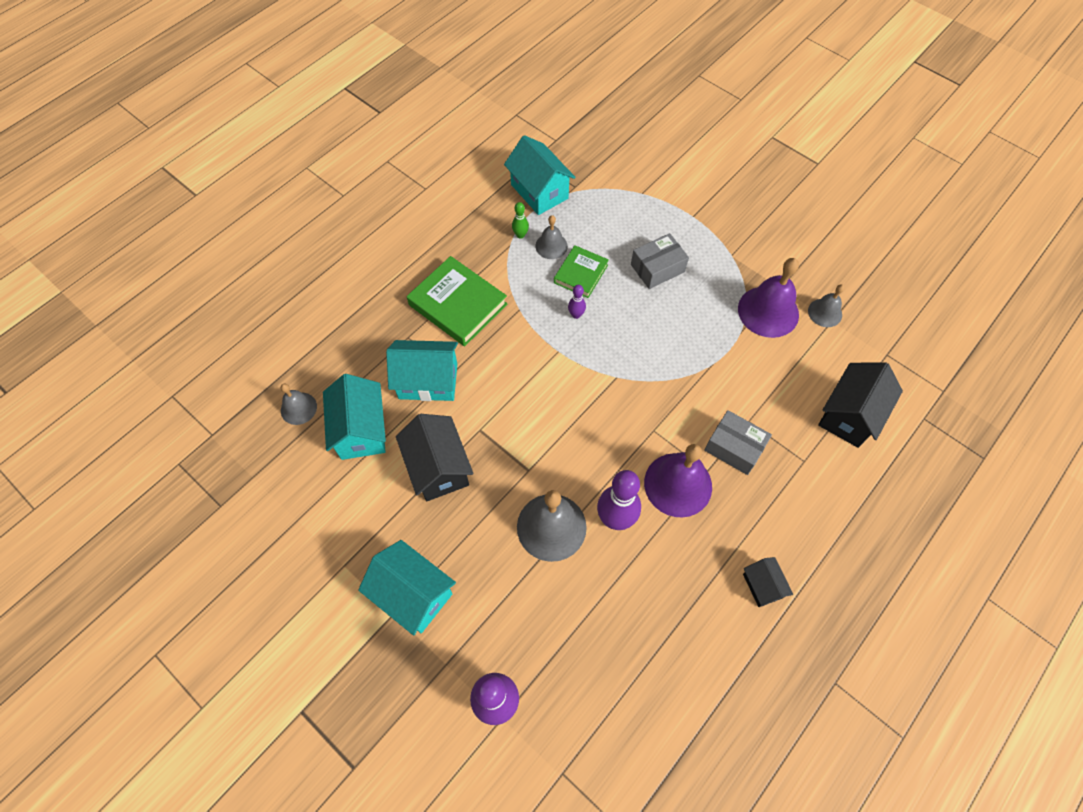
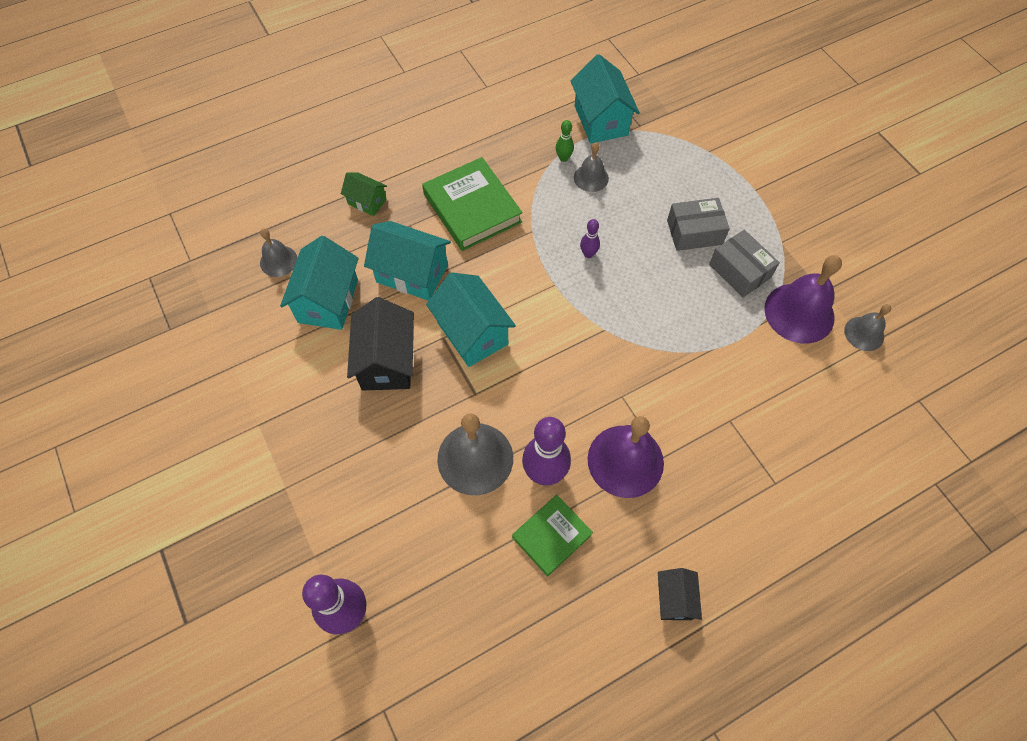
camera: 20 degrees right, 0 degrees up
turquoise house [358,540,456,635] -> turquoise house moved to [426,272,516,367]
green book [554,245,609,298] -> green book moved to [512,495,593,577]
grey box [704,410,772,475] -> grey box moved to [709,230,780,298]
black house [818,362,903,448] -> none
none -> green house [341,172,387,216]

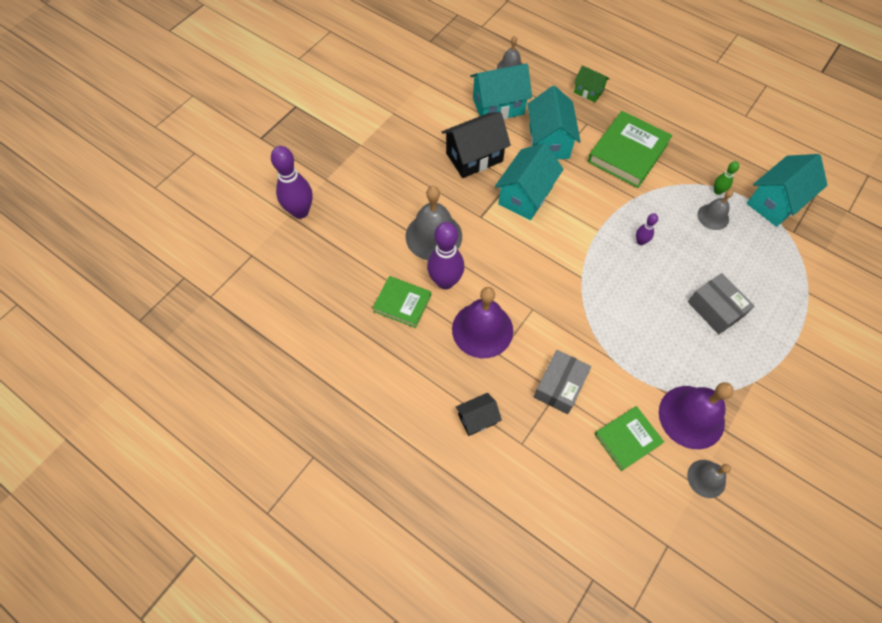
camera: 65 degrees right, 0 degrees up
green house [341,172,387,216] -> green house turned 60 degrees counterclockwise [574,65,609,102]
black house [658,568,702,620] -> black house moved to [456,393,502,436]
grey box [709,230,780,298] -> grey box moved to [534,350,591,414]
none -> green book [594,406,664,471]

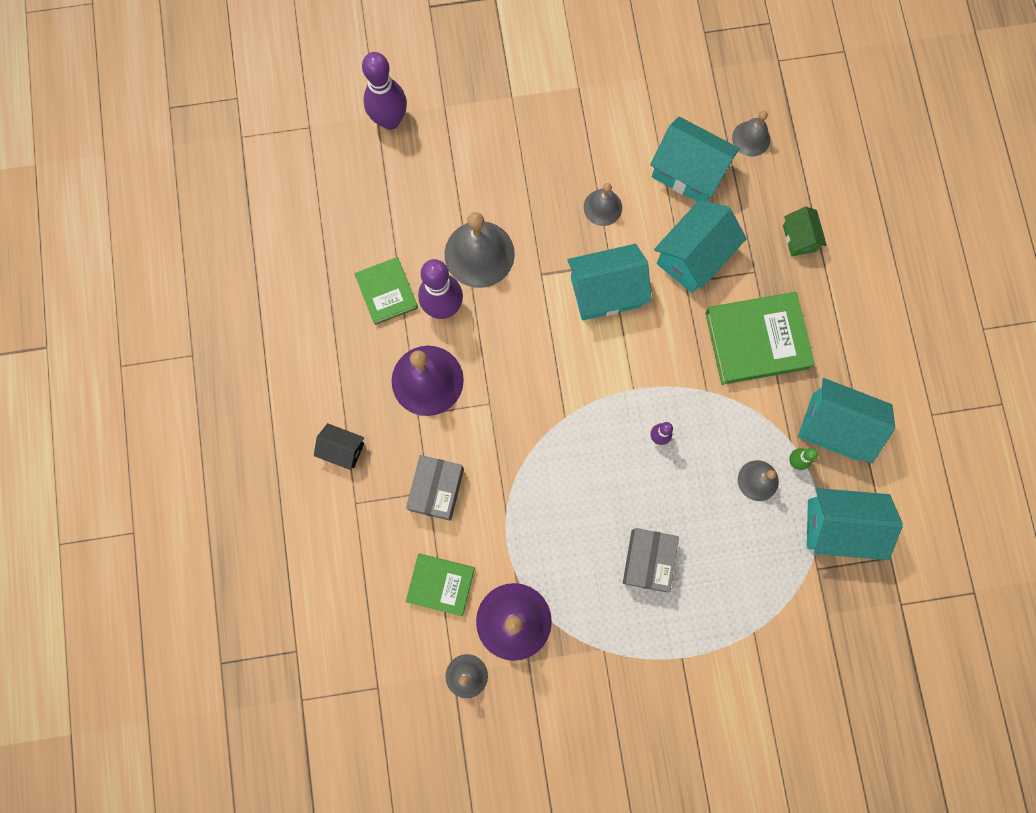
camera: 45 degrees right, 15 degrees up
black house [442,112,511,178] -> grey bell [584,183,622,226]
grey box [534,350,591,414] -> grey box turned 60 degrees counterclockwise [406,455,464,521]
none -> turquoise house [798,378,895,463]

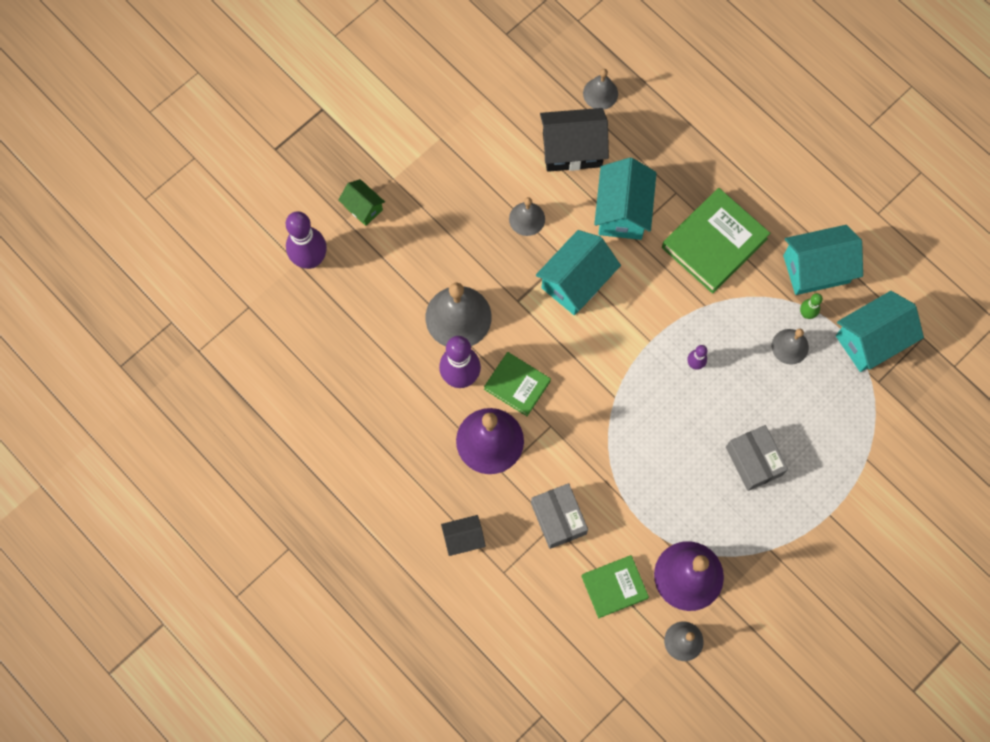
camera: 35 degrees left, 5 degrees down
green book [354,257,418,325] -> green book moved to [484,352,551,416]
turquoise house [650,117,740,201] -> black house [540,108,609,172]
green house [783,207,827,257] -> green house moved to [338,179,385,226]

